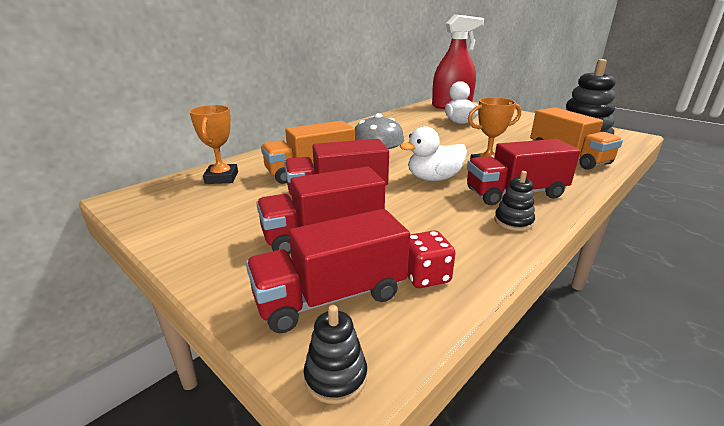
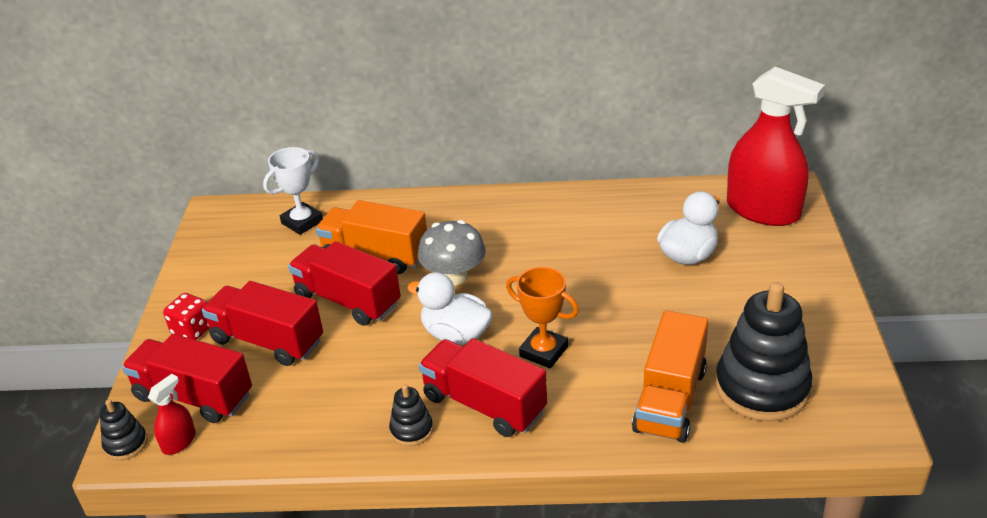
camera: 50 degrees right, 10 degrees up
orange trophy [189,105,238,184] -> white trophy [263,147,323,235]
red dice [407,231,456,288] -> red dice moved to [163,293,209,340]
none -> red spray bottle [148,374,196,455]

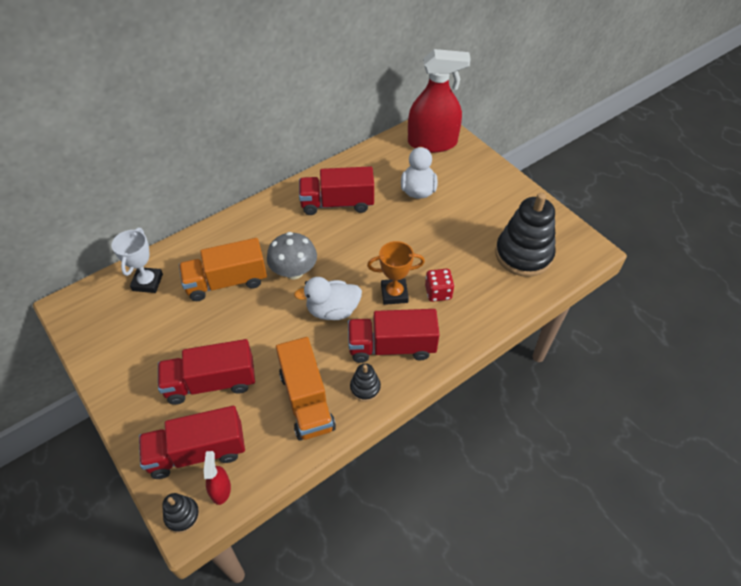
camera: 40 degrees left, 15 degrees up
red dice [163,293,209,340] -> red dice moved to [425,269,454,302]
red truck [288,241,401,326] -> red truck moved to [299,166,374,215]
orange truck [632,310,708,443] -> orange truck moved to [276,337,336,441]

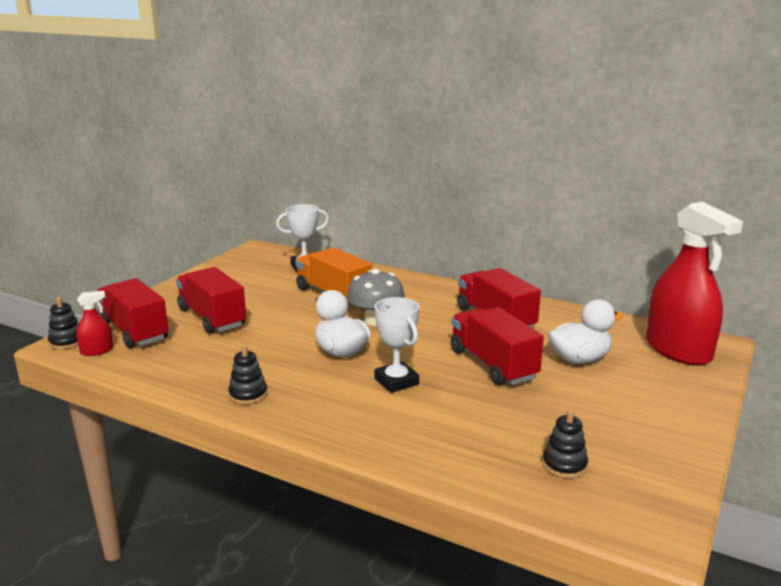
camera: 65 degrees right, 30 degrees down
orange truck [276,337,336,441] -> none
red truck [348,309,440,363] -> red truck moved to [451,307,544,386]
orange trophy [367,241,425,305] -> white trophy [374,297,419,393]
red dice [425,269,454,302] -> none
black stacking toy [495,193,556,277] -> black stacking toy [542,409,588,478], size x0.46

